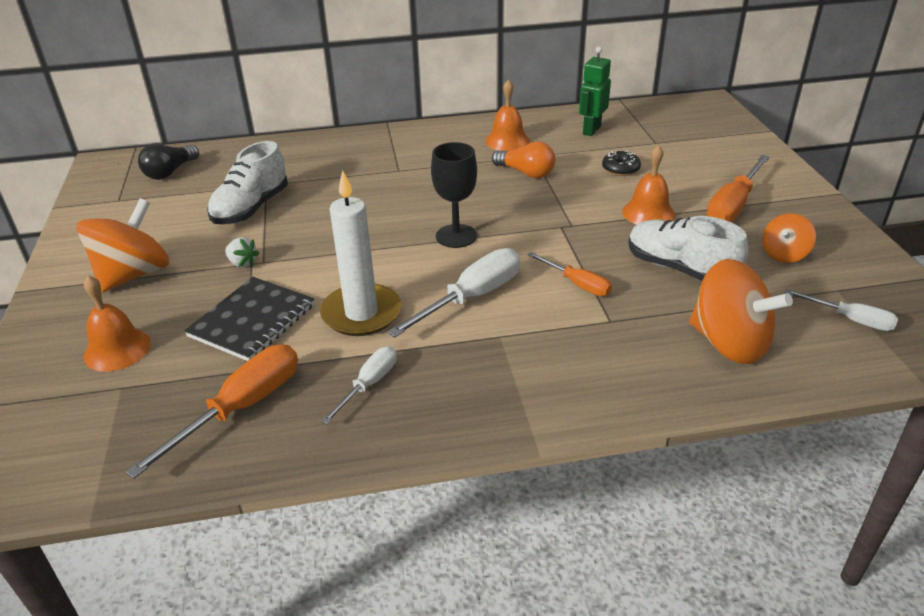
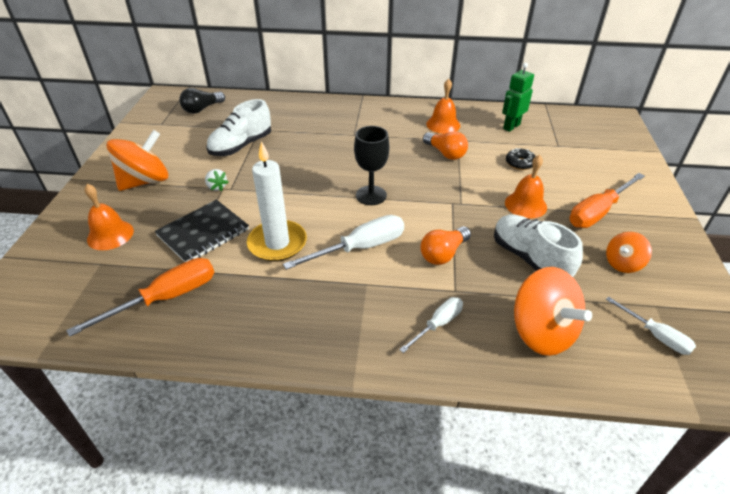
camera: 15 degrees right, 5 degrees up
white screwdriver [321,347,397,425] -> white screwdriver moved to [399,297,463,353]
orange screwdriver [527,252,612,296] -> orange light bulb [420,226,471,265]

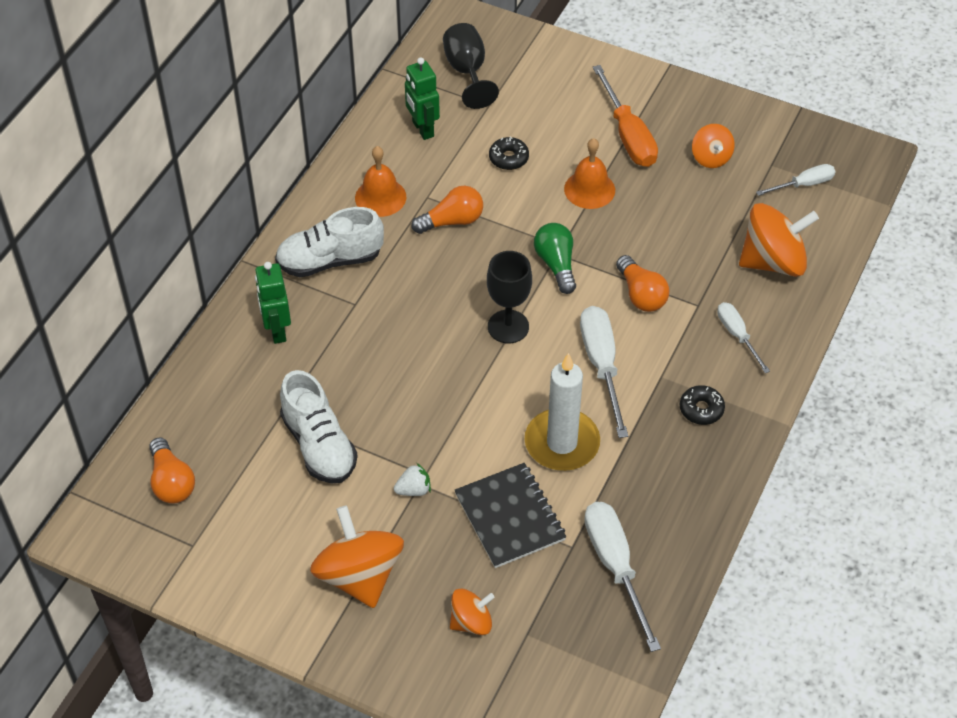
camera: 70 degrees left, 10 degrees up
orange screwdriver [66,258,214,337] -> white screwdriver [584,502,661,652]
orange bell [84,184,134,250] -> orange spinning top [450,588,495,635]
black light bulb [179,88,225,114] -> orange light bulb [149,437,195,504]
white shoe [494,214,583,277] -> white shoe moved to [275,207,384,277]
none -> green robot [255,262,291,344]
none -> black goblet [443,23,499,109]
none -> green light bulb [534,223,576,294]
none -> black donut [680,385,725,425]

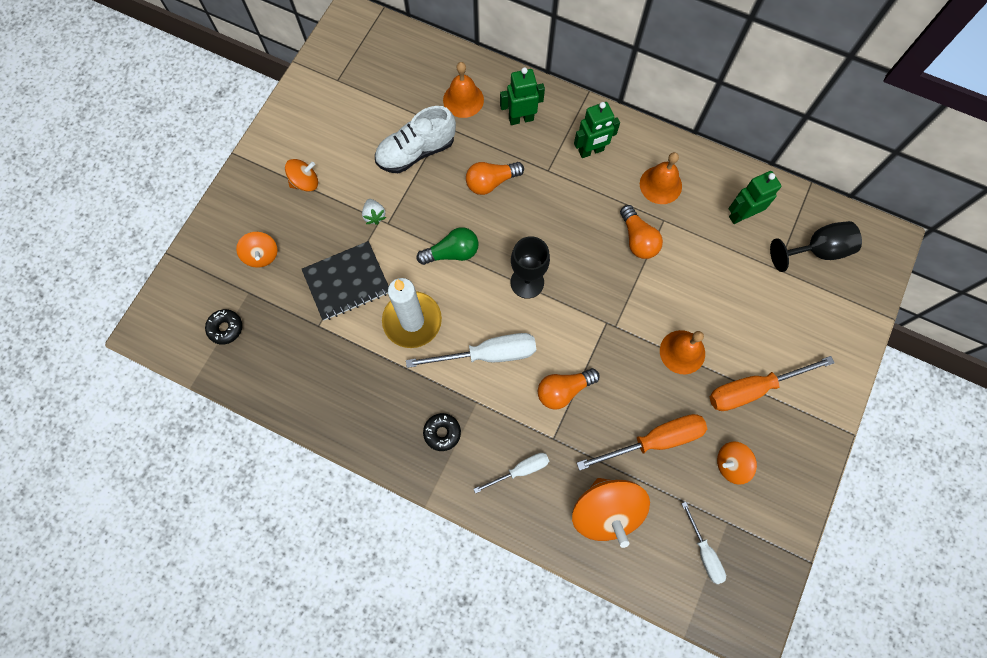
camera: 90 degrees right, 20 degrees up
orange light bulb [149,437,195,504] -> orange light bulb moved to [466,162,524,195]
white shoe [275,207,384,277] -> green robot [574,102,620,158]
orange spinning top [310,505,404,608] -> orange spinning top [285,159,318,192], size x0.55
black donut [489,136,529,170] -> black donut moved to [205,309,242,345]
green light bulb [534,223,576,294] -> green light bulb moved to [417,227,479,265]
white screwdriver [584,502,661,652] -> none
none -> orange bell [443,62,484,118]
none -> orange screwdriver [577,414,707,471]

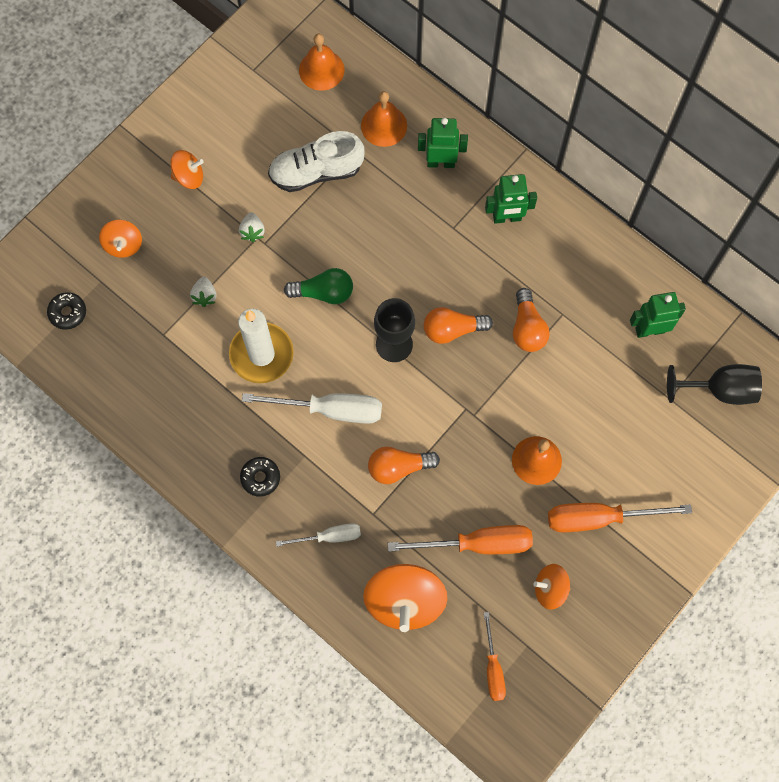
camera: 15 degrees right, 0 degrees up
black notebook [302,241,389,320] -> white strawberry [190,277,216,307]
orange light bulb [466,162,524,195] -> orange light bulb moved to [424,307,493,344]
orange bell [640,152,682,204] -> orange bell moved to [299,34,344,91]
white screwdriver [681,502,726,584] -> orange screwdriver [484,612,506,701]

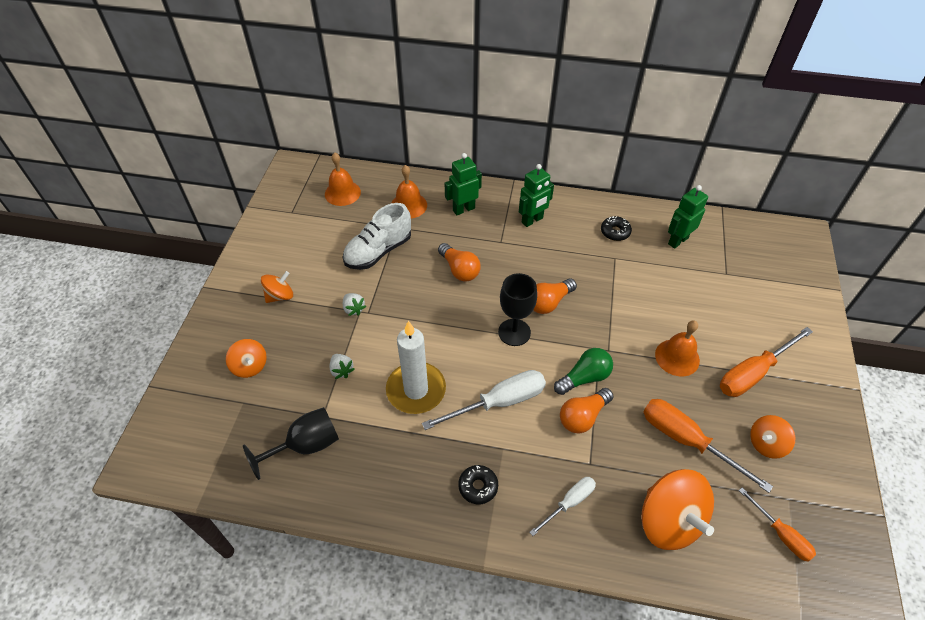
camera: 30 degrees left, 20 degrees down
black donut [47,292,86,330] -> black donut moved to [601,216,632,241]
green light bulb [284,268,353,304] -> green light bulb moved to [554,348,613,395]
orange screwdriver [388,525,533,554] -> orange screwdriver turned 105 degrees counterclockwise [643,399,773,493]
orange light bulb [513,288,550,352] -> orange light bulb moved to [438,243,481,282]
black goblet [667,364,762,405] -> black goblet moved to [243,407,339,480]

